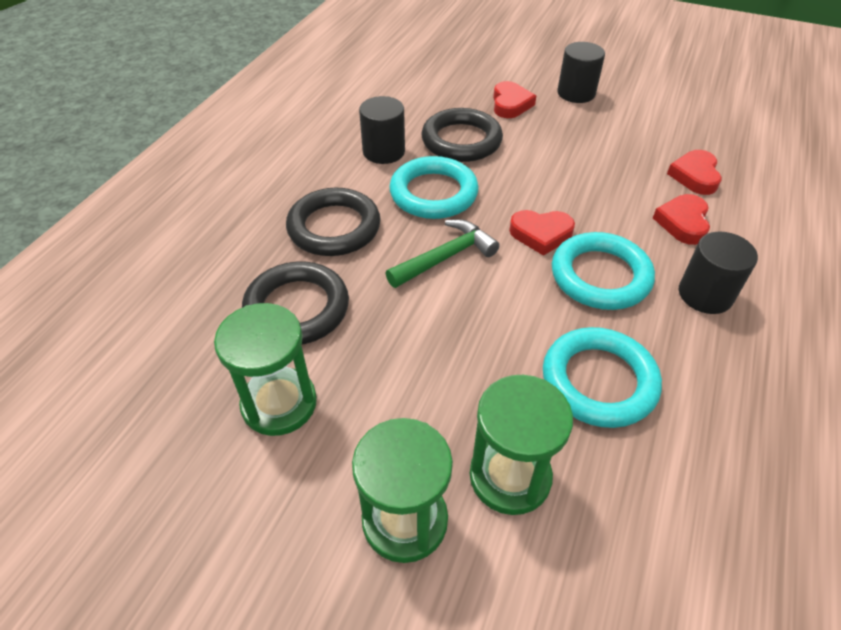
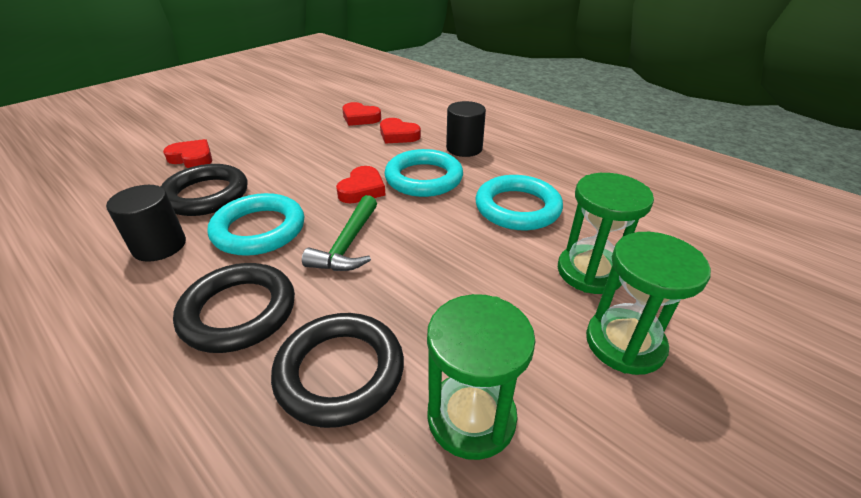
camera: 70 degrees left, 10 degrees down
green hammer [386,219,500,288] -> green hammer turned 150 degrees counterclockwise [302,195,377,271]
black cylinder [557,42,605,103] -> none

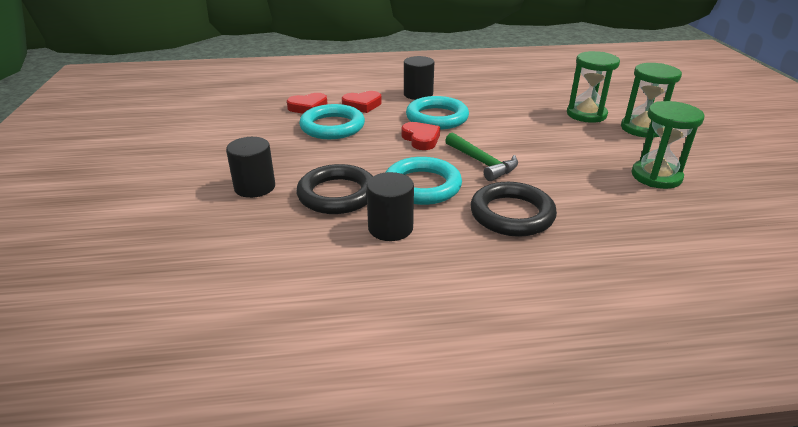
camera: 50 degrees left, 5 degrees down
red heart [163,139,212,168] -> black cylinder [226,137,275,198]
black ring [271,313,404,428] -> none
turquoise ring [475,175,563,230] -> turquoise ring moved to [299,104,365,139]

